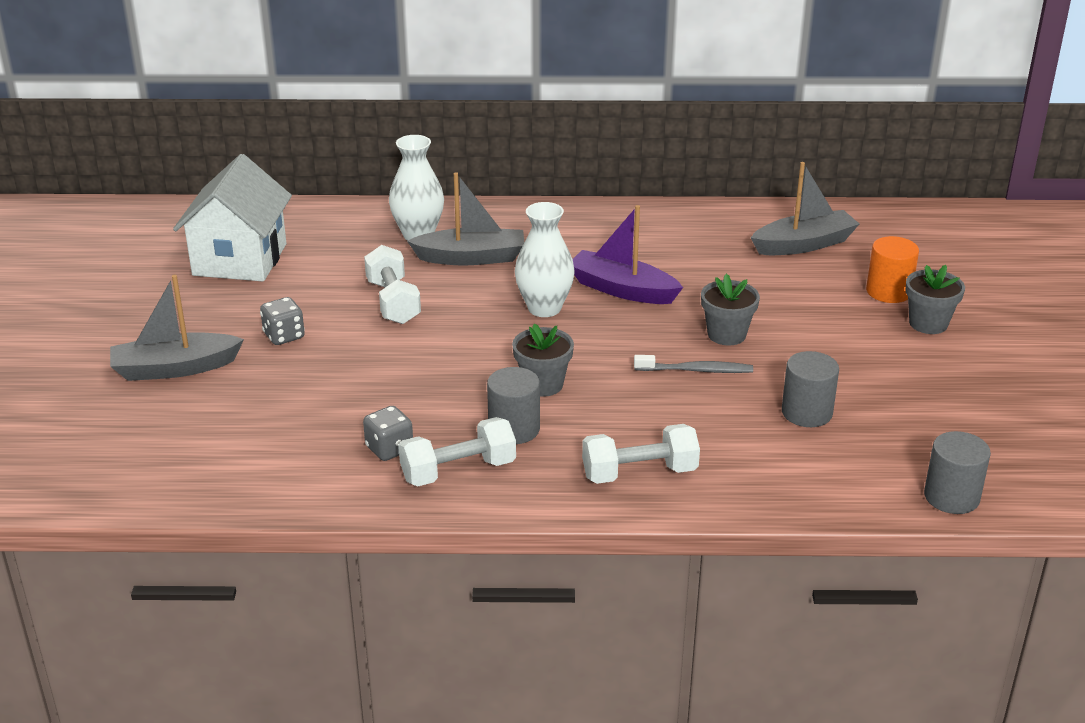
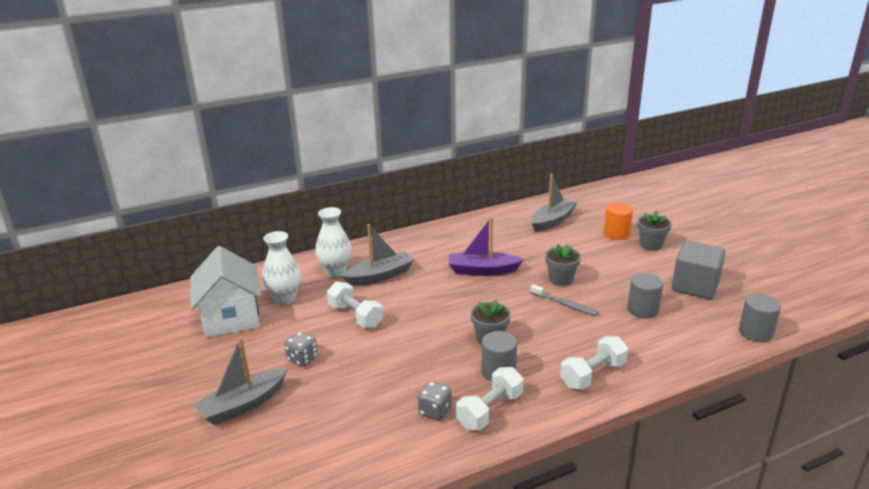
camera: 25 degrees left, 5 degrees down
white vase [515,202,575,317] -> white vase moved to [262,231,301,305]
grey toothbrush [634,355,753,373] -> grey toothbrush turned 60 degrees clockwise [530,284,598,316]
none -> grey cube [672,241,725,299]

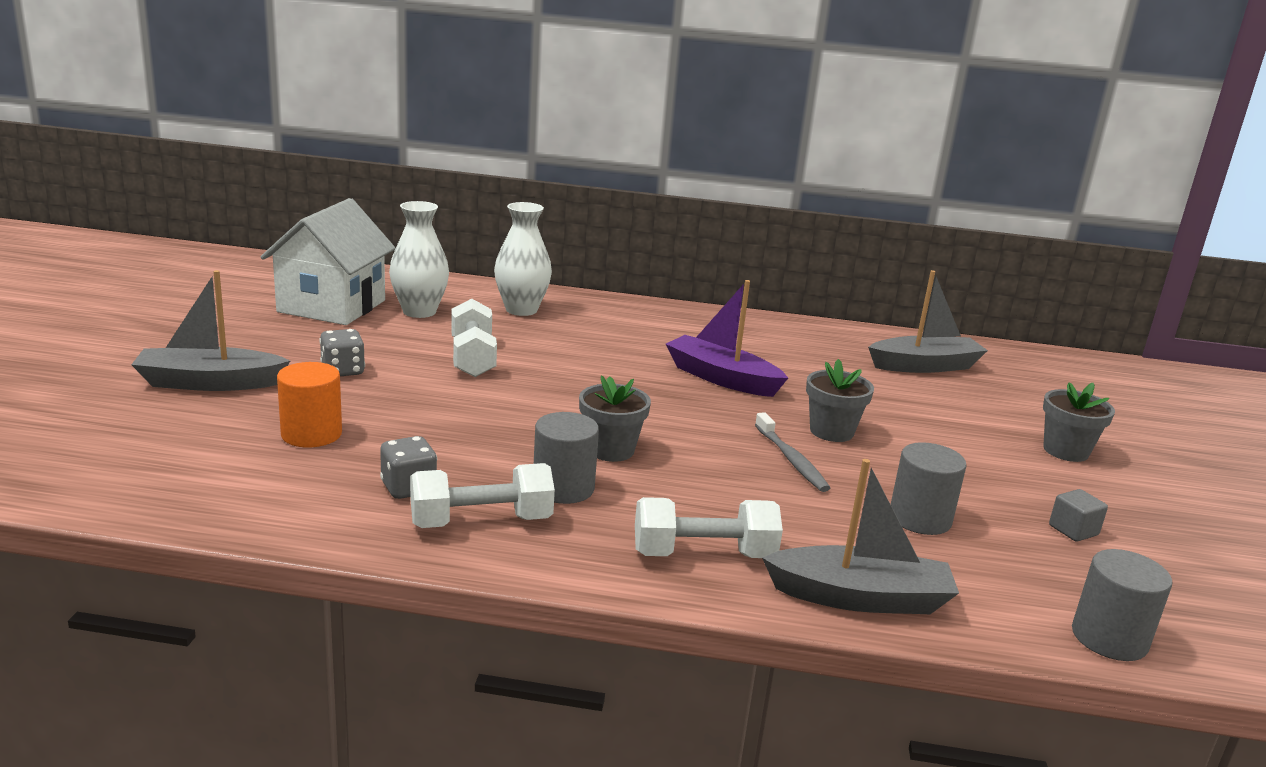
camera: 30 degrees right, 5 degrees down
grey boat [342,224,414,286] -> grey boat moved to [762,459,959,614]
orange cylinder [604,203,633,240] -> orange cylinder moved to [277,362,342,447]
grey cube [672,241,725,299] -> grey cube [1049,489,1108,542], size x0.43

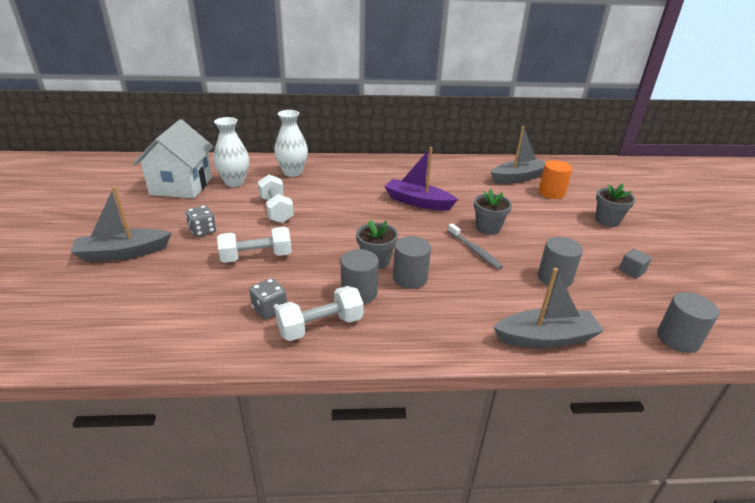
camera: 10 degrees left, 10 degrees up
orange cylinder [277,362,342,447] -> orange cylinder moved to [538,160,573,199]
white dumbbell [635,497,783,558] -> white dumbbell moved to [217,227,292,263]
none -> grey cylinder [393,236,431,289]

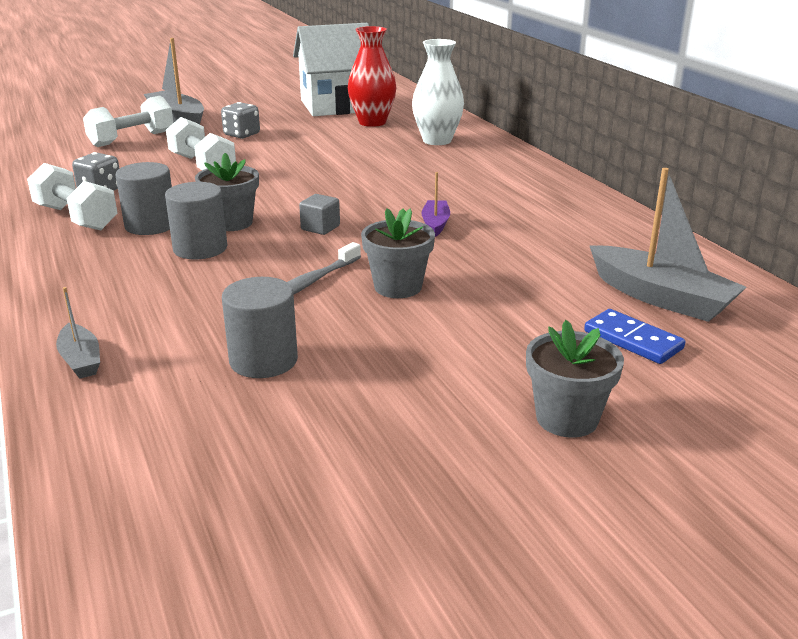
camera: 70 degrees right, 5 degrees down
white vase [213,117,249,187] -> red vase [348,26,396,127]
white dumbbell [258,174,294,223] -> white dumbbell moved to [83,96,173,147]
purple boat [385,147,458,210] -> purple boat [421,172,450,237], size x0.52
grey boat [493,268,604,348] -> grey boat [56,287,100,379], size x0.52
orange cylinder [538,160,573,199] -> blue domino [584,309,685,364]
grey cube [619,249,652,278] -> grey cube moved to [299,194,340,235]
grey cylinder [657,292,719,353] -> none

